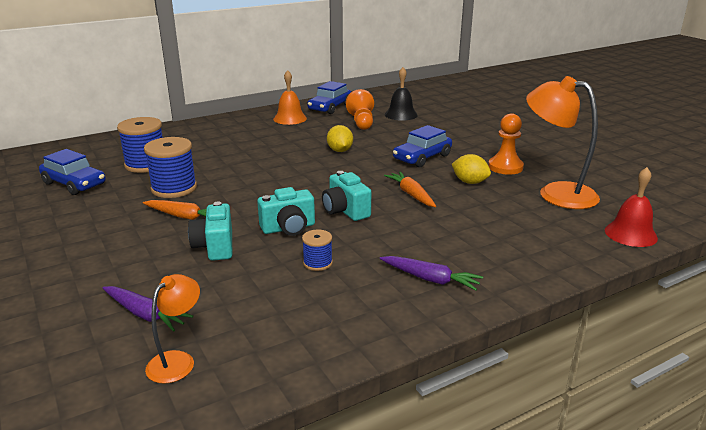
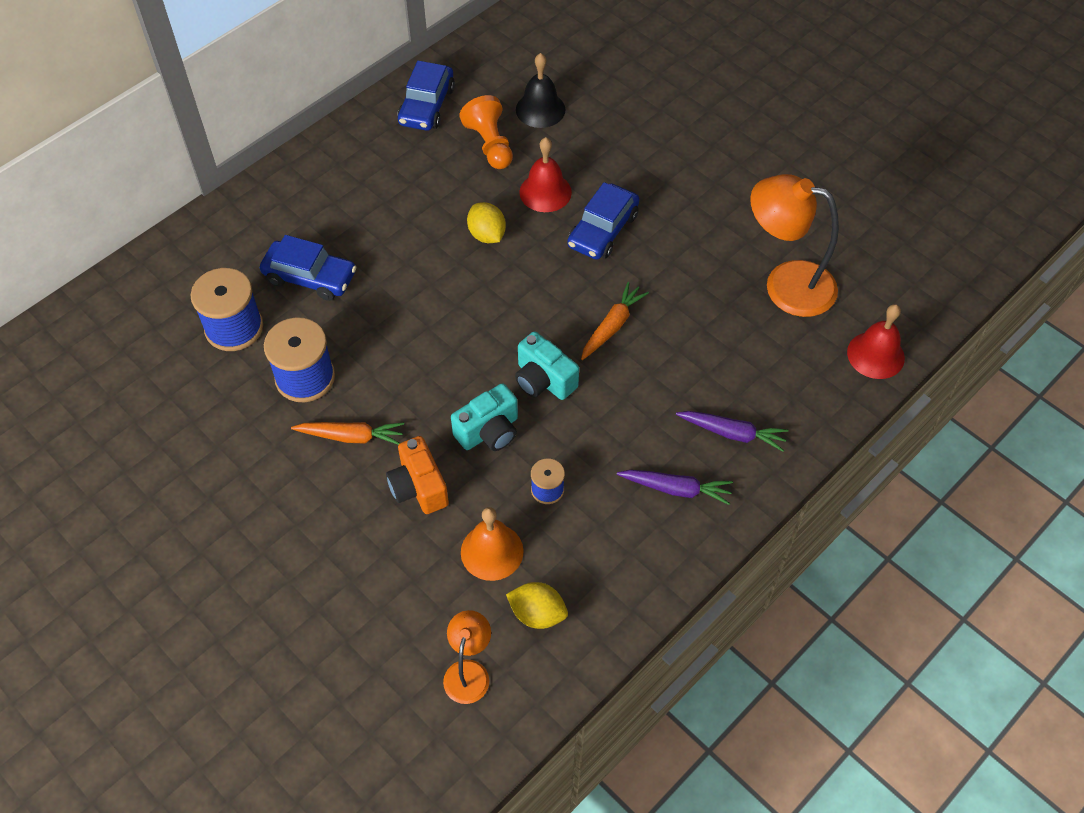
camera: 15 degrees left, 30 degrees up
blue car [39,149,106,195] -> blue car moved to [260,235,356,301]
purple carrot [103,286,193,332] -> purple carrot moved to [676,411,789,452]
turquoise camera [188,202,232,261] -> orange camera [386,436,449,514]
orange bell [273,70,307,125] -> orange bell moved to [461,507,524,581]
orange carrot [384,172,436,207] -> orange carrot turned 75 degrees clockwise [581,282,649,360]
yellow lemon [452,154,491,184] -> yellow lemon moved to [506,582,568,629]
orange pawn [488,113,524,175] -> none
none -> red bell [519,137,572,212]

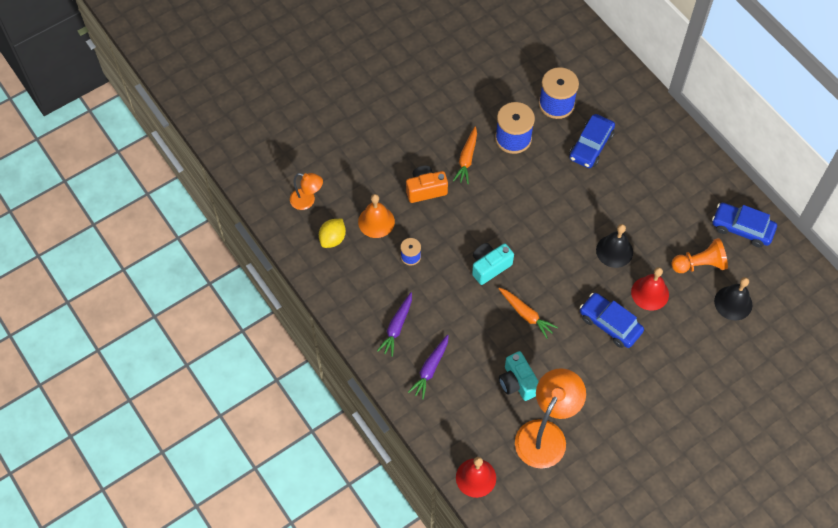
camera: 100 degrees right, 5 degrees up
turquoise camera [451,383,518,451] -> turquoise camera moved to [499,351,539,401]
yellow lemon [467,202,506,243] -> black bell [596,224,633,268]

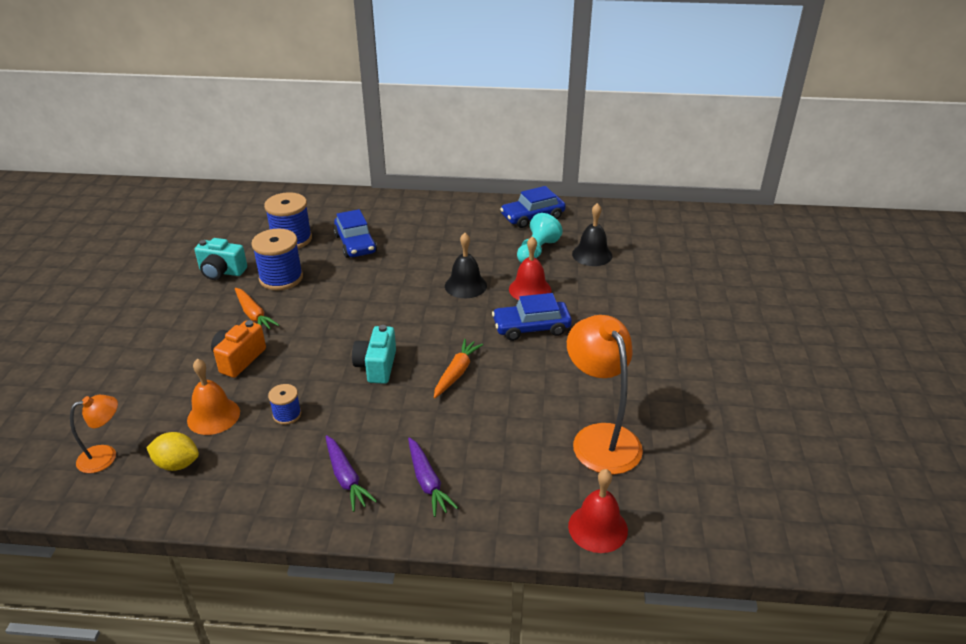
camera: 50 degrees left, 25 degrees down
yellow lemon [319,219,346,248] -> yellow lemon turned 60 degrees counterclockwise [146,432,199,471]
orange carrot [498,288,558,339] -> orange carrot turned 60 degrees counterclockwise [434,339,483,398]
turquoise camera [499,351,539,401] -> turquoise camera moved to [195,238,247,280]
orange pawn [671,238,728,273] -> turquoise pawn [517,213,563,263]

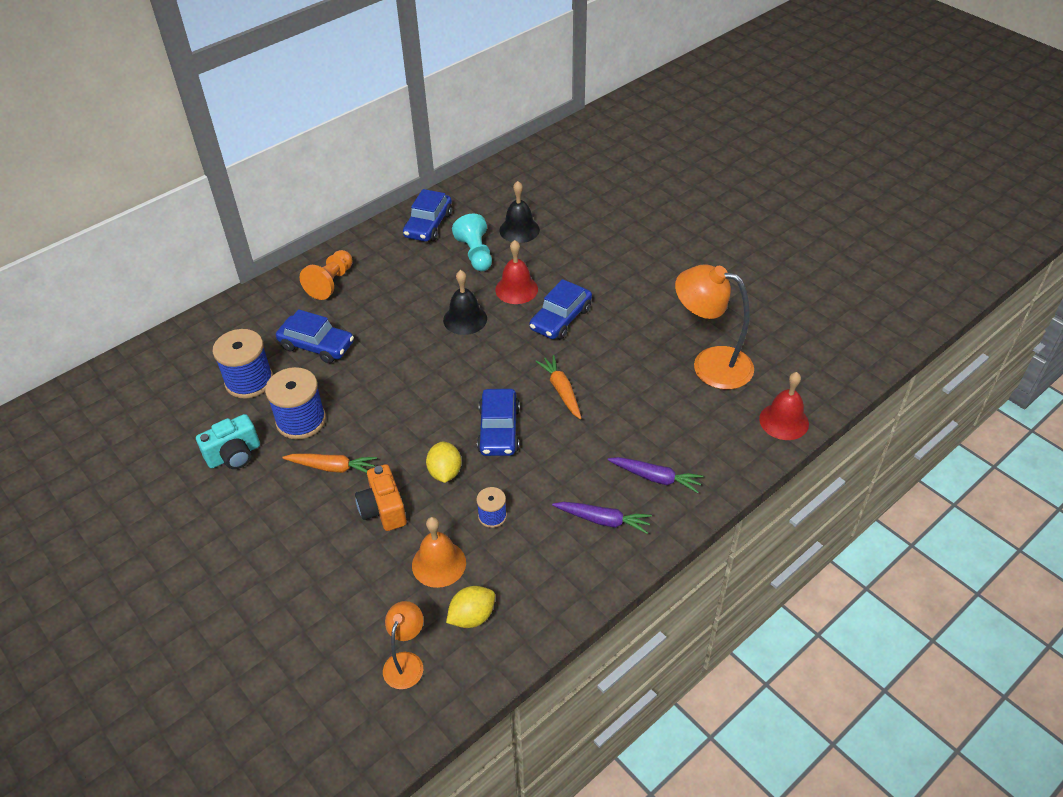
camera: 45 degrees left, 10 degrees up
turquoise camera [352,325,396,384] -> blue car [477,389,520,456]
none -> orange pawn [299,250,353,300]
none -> yellow lemon [426,441,462,483]

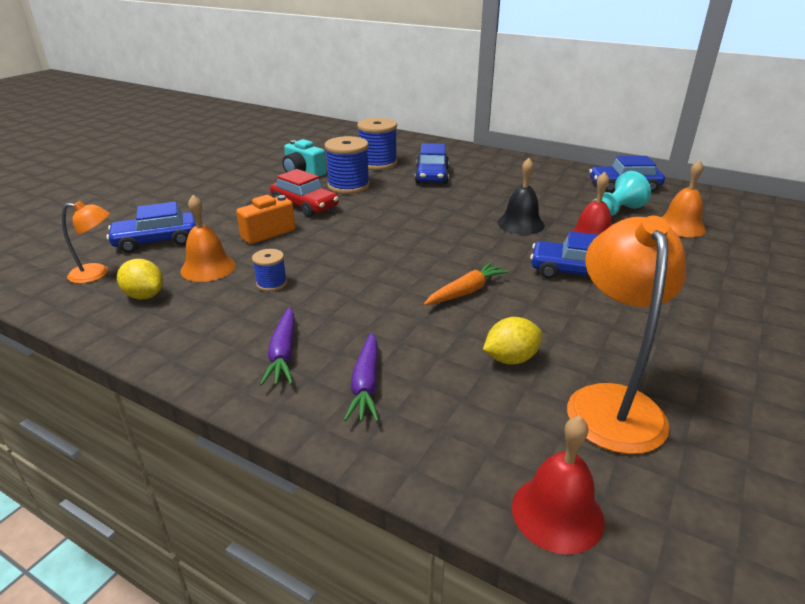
camera: 70 degrees right, 15 degrees down
orange carrot [282,453,377,473] -> red car [270,169,339,217]
orange pawn [299,250,353,300] -> none
yellow lemon [426,441,462,483] -> yellow lemon moved to [483,317,542,364]
blue car [477,389,520,456] -> blue car moved to [107,202,196,253]
black bell [499,181,540,243] -> orange bell [661,160,706,237]

